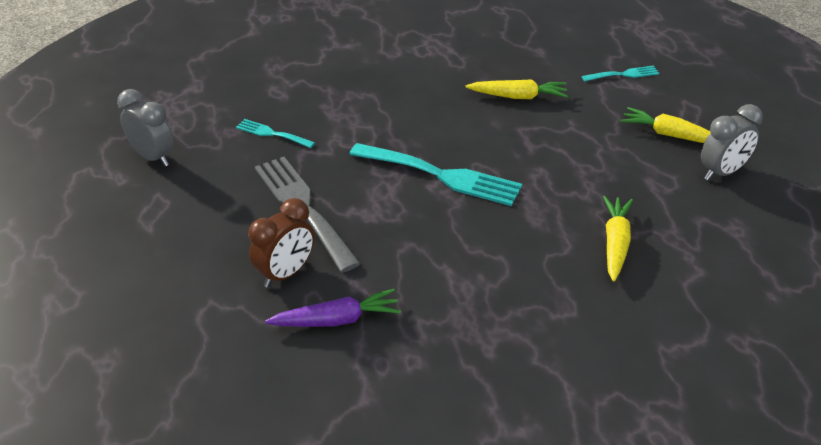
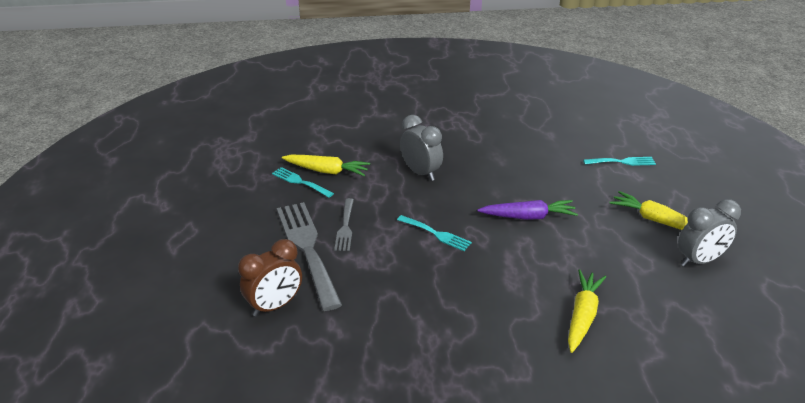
camera: 10 degrees right, 5 degrees down
grey clock [117,89,174,166] -> grey clock moved to [400,115,443,181]
purple carrot [265,289,401,327] -> purple carrot moved to [477,200,578,220]
turquoise fork [349,143,522,206] -> turquoise fork [397,215,472,251], size x0.51
yellow carrot [466,79,568,99] -> yellow carrot moved to [282,155,370,176]
none -> grey fork [334,198,354,251]

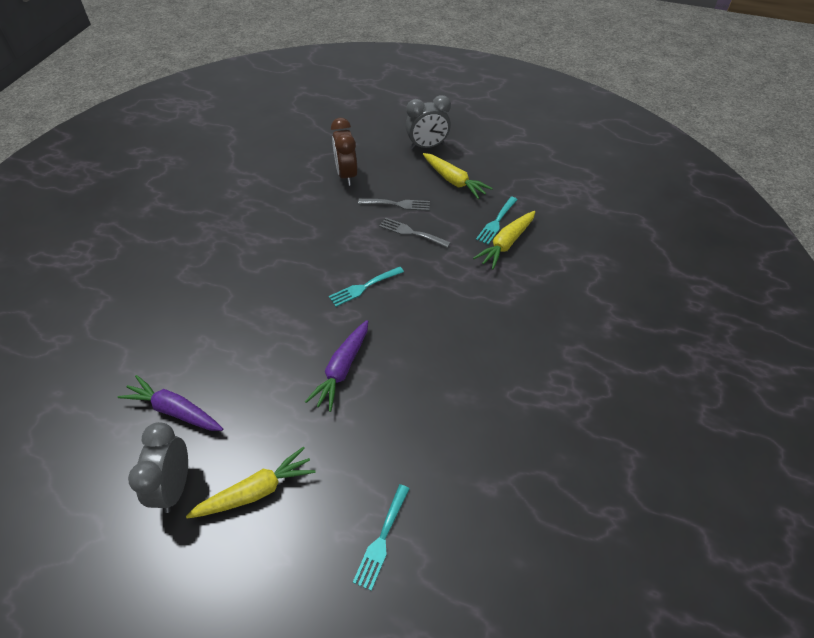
camera: 115 degrees right, 15 degrees up
turquoise fork [272,167,334,197] -> turquoise fork turned 150 degrees clockwise [476,196,518,245]
grey fork [277,202,342,311] -> grey fork [358,199,430,211], size x0.51
grey clock [400,115,443,181] -> grey clock moved to [405,95,451,149]
yellow carrot [568,269,606,353] -> yellow carrot moved to [423,153,493,199]
none -> purple carrot [118,375,223,431]

